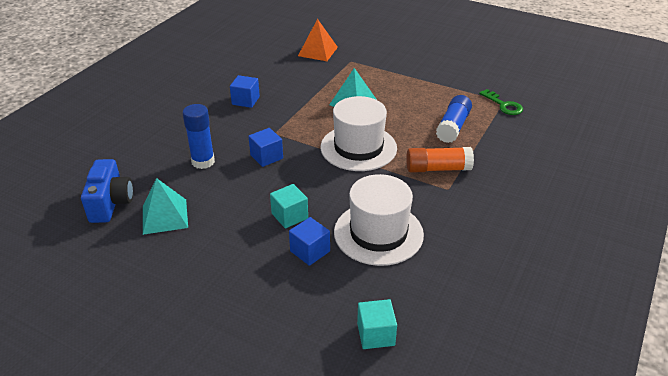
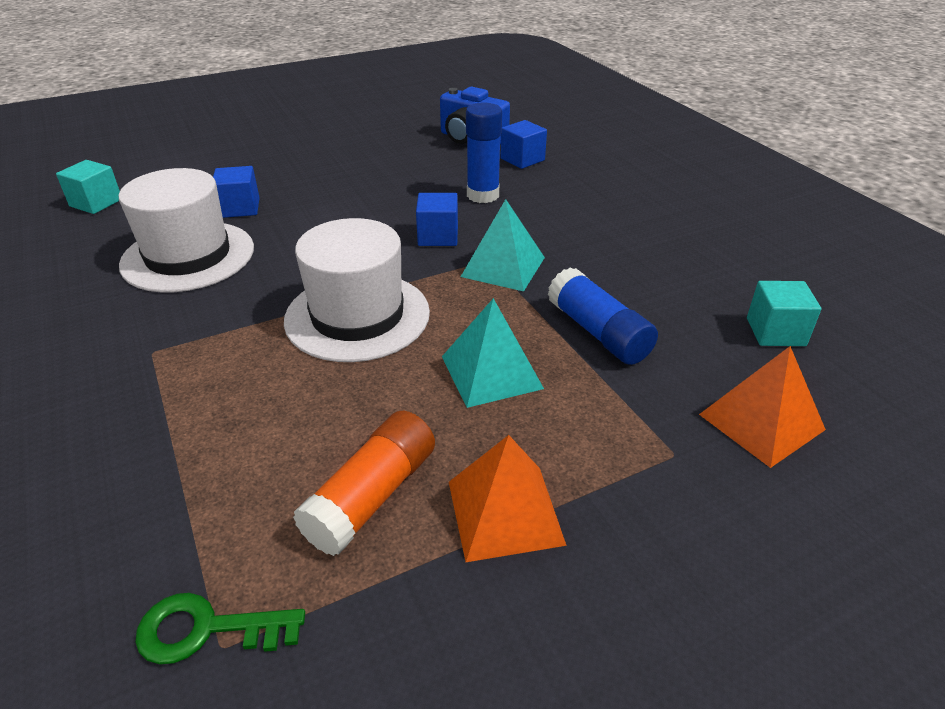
camera: 125 degrees right, 0 degrees up
turquoise pyramid [143,178,188,235] -> turquoise pyramid moved to [461,199,545,292]
blue cube [230,75,260,108] -> blue cube moved to [500,120,547,169]
turquoise cube [270,184,308,228] -> turquoise cube moved to [747,281,822,346]
orange glue stick [406,147,474,173] -> orange glue stick moved to [293,411,435,556]
blue glue stick [436,95,472,143] -> blue glue stick moved to [547,267,658,365]
none -> orange pyramid [449,435,567,562]

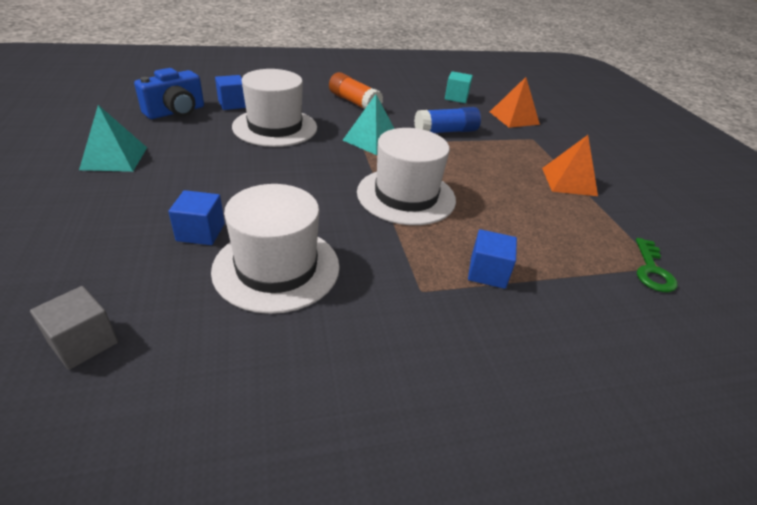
camera: 80 degrees left, 0 degrees up
turquoise cube [56,160,120,214] -> grey cube [30,286,118,370]
orange glue stick [293,411,435,556] -> orange glue stick moved to [329,72,383,109]
blue cube [416,193,458,246] -> blue cube moved to [468,229,517,289]
turquoise pyramid [442,298,544,408] -> turquoise pyramid moved to [79,105,147,172]
blue glue stick [466,103,502,203] -> white hat [232,69,317,147]

